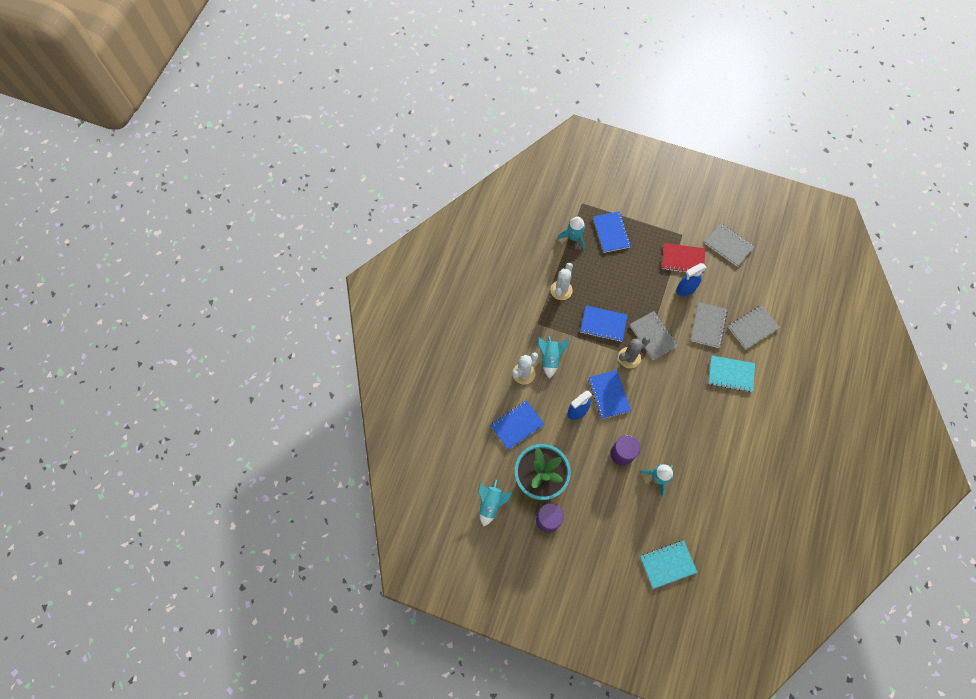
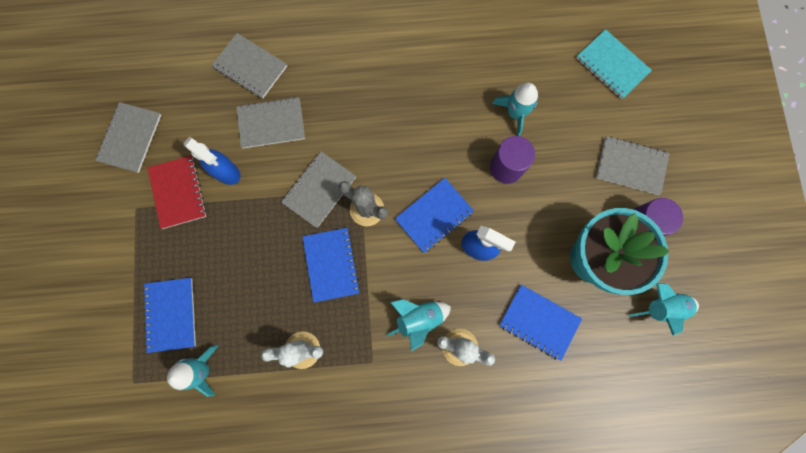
camera: 115 degrees left, 10 degrees up
blue notebook [593,211,631,253] -> blue notebook turned 60 degrees counterclockwise [143,278,196,353]
turquoise notebook [708,355,755,392] -> none
none -> grey notebook [596,136,670,195]

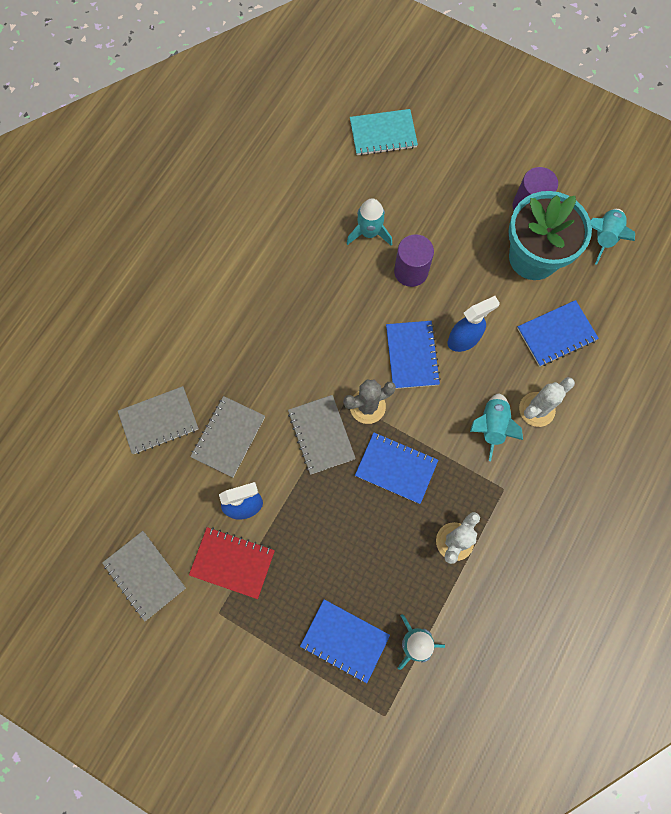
camera: 55 degrees left, 5 degrees down
grey notebook [596,136,670,195] -> none

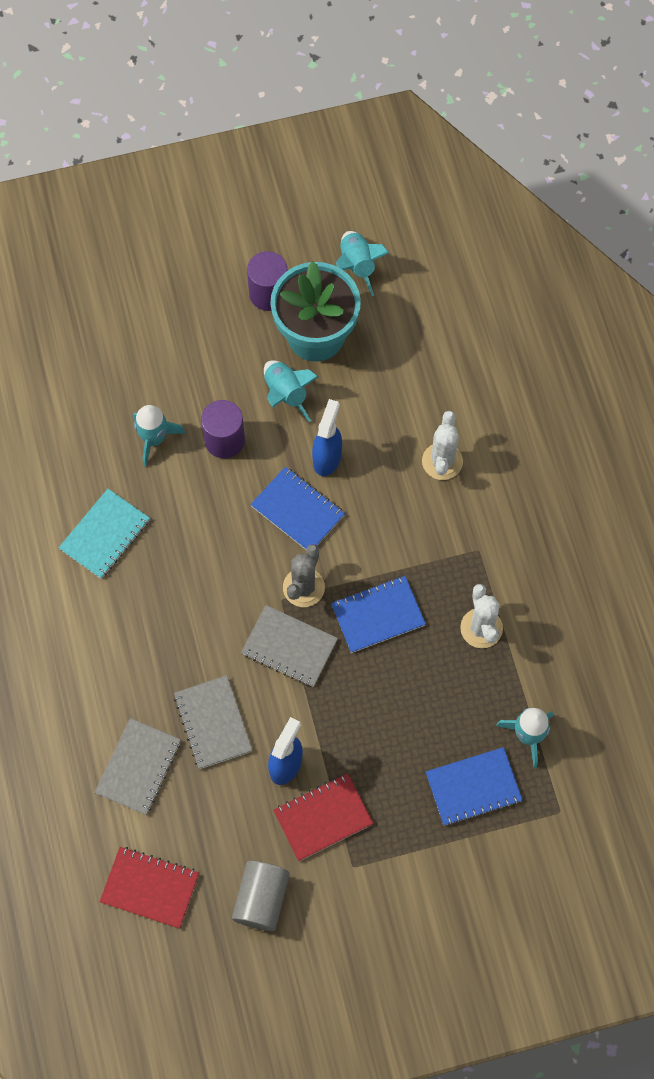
camera: 45 degrees left, 5 degrees down
grey notebook [102,531,186,621] -> grey cylinder [232,861,290,931]
turquoise notebook [350,109,418,156] -> turquoise notebook moved to [59,489,150,579]
turquoise rocket [470,393,523,461] -> turquoise rocket moved to [264,360,319,422]
blue notebook [517,300,599,367] -> none
none -> red notebook [100,847,199,929]

